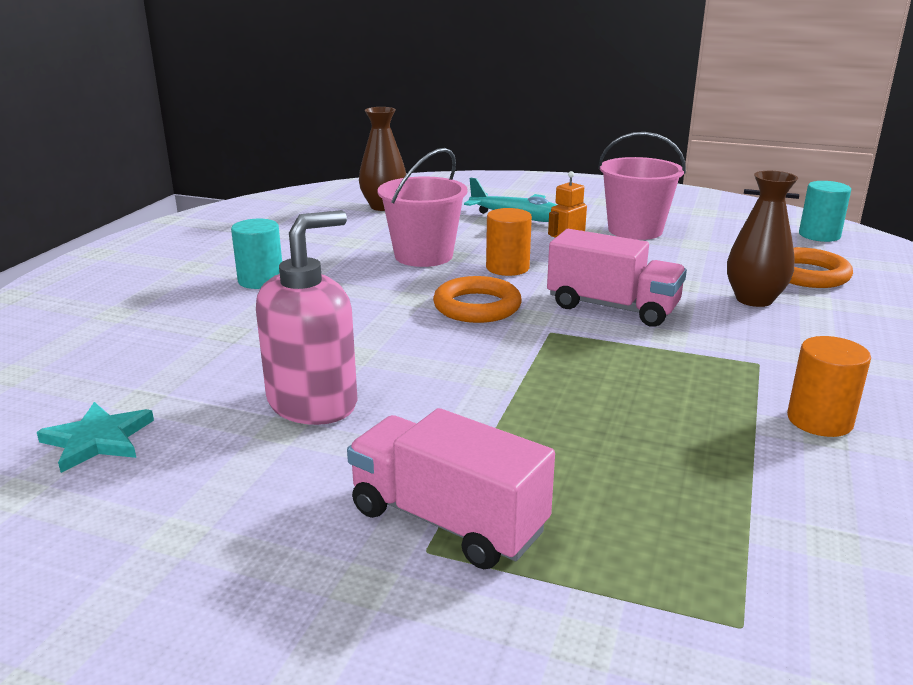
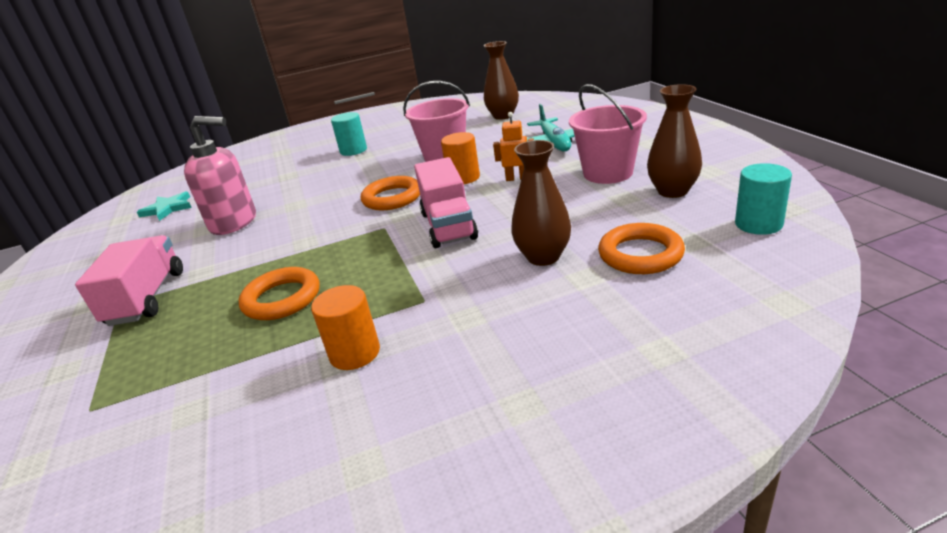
camera: 55 degrees right, 5 degrees up
none -> orange ring [239,267,320,320]
none -> brown vase [647,84,702,198]

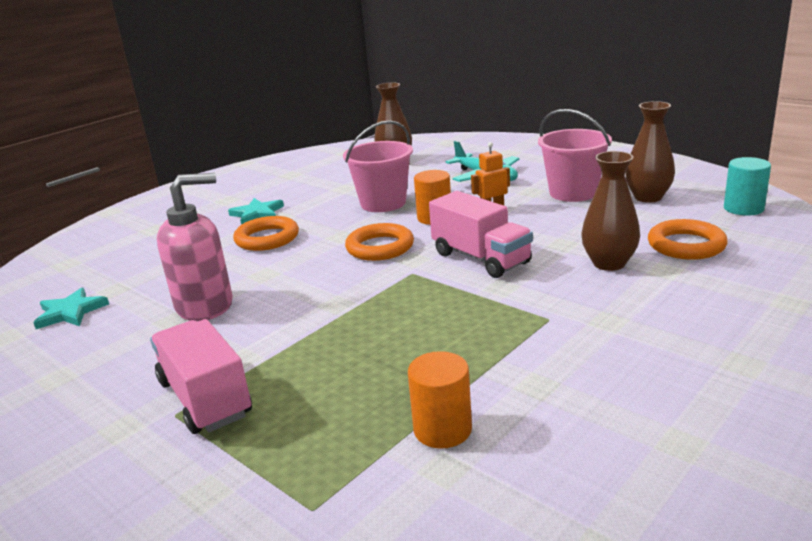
camera: 30 degrees left, 5 degrees down
orange ring [239,267,320,320] -> orange ring moved to [233,216,299,251]
orange cylinder [311,285,380,370] -> orange cylinder moved to [408,351,472,449]
turquoise cylinder [331,112,367,156] -> turquoise star [228,198,284,225]

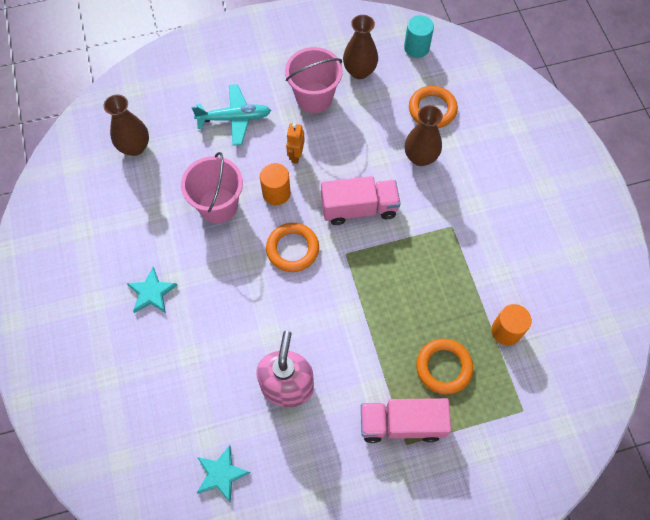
camera: 60 degrees left, 40 degrees up
orange ring [233,216,299,251] -> orange ring moved to [416,339,473,395]

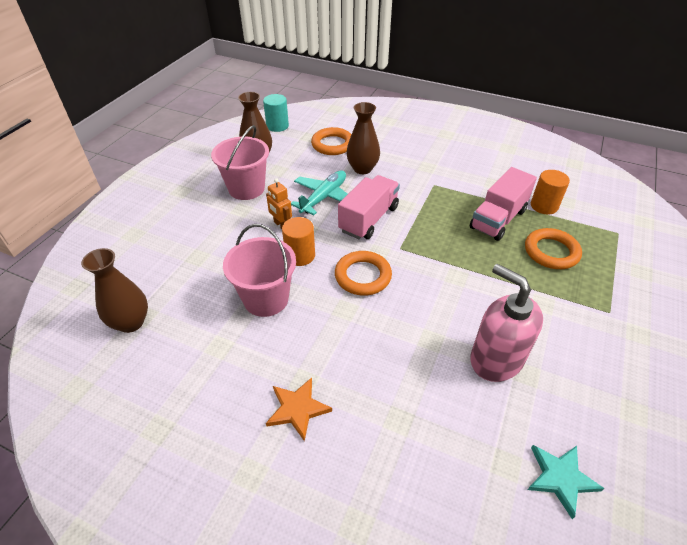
camera: 50 degrees left, 20 degrees down
turquoise star [126,267,177,313] -> orange star [266,378,332,441]
turquoise plane [192,84,271,146] -> turquoise plane moved to [291,170,348,215]
pink truck [361,398,451,443] -> pink truck moved to [470,167,537,241]

